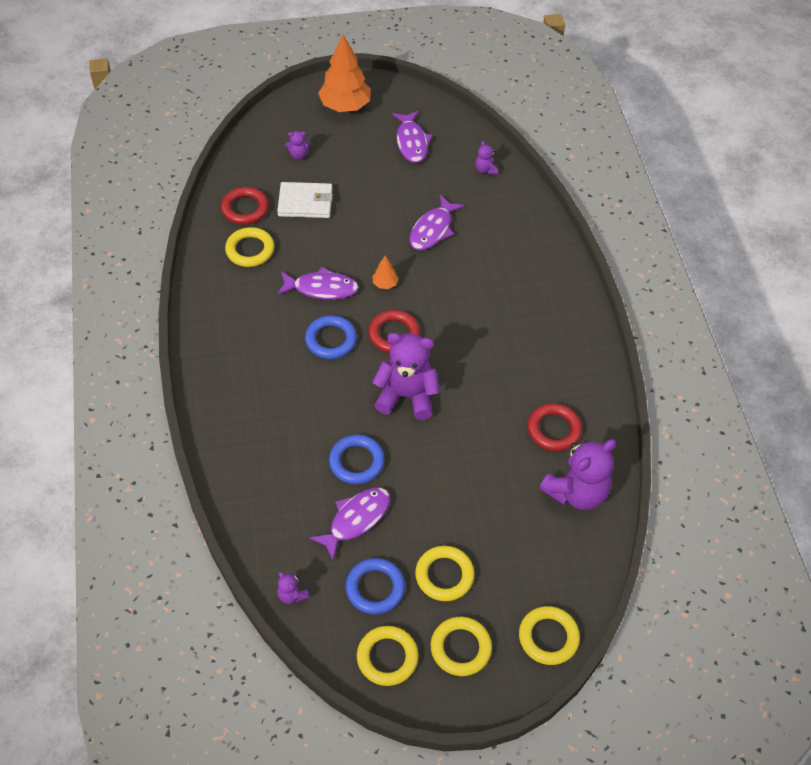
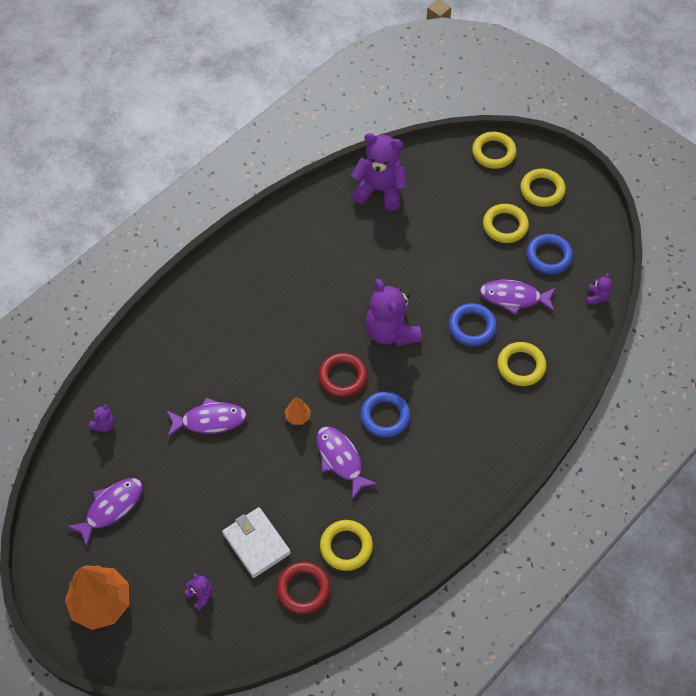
camera: 125 degrees left, 5 degrees up
yellow ring [357,626,419,686] -> yellow ring moved to [497,342,546,386]
red ring [527,403,582,451] -> none

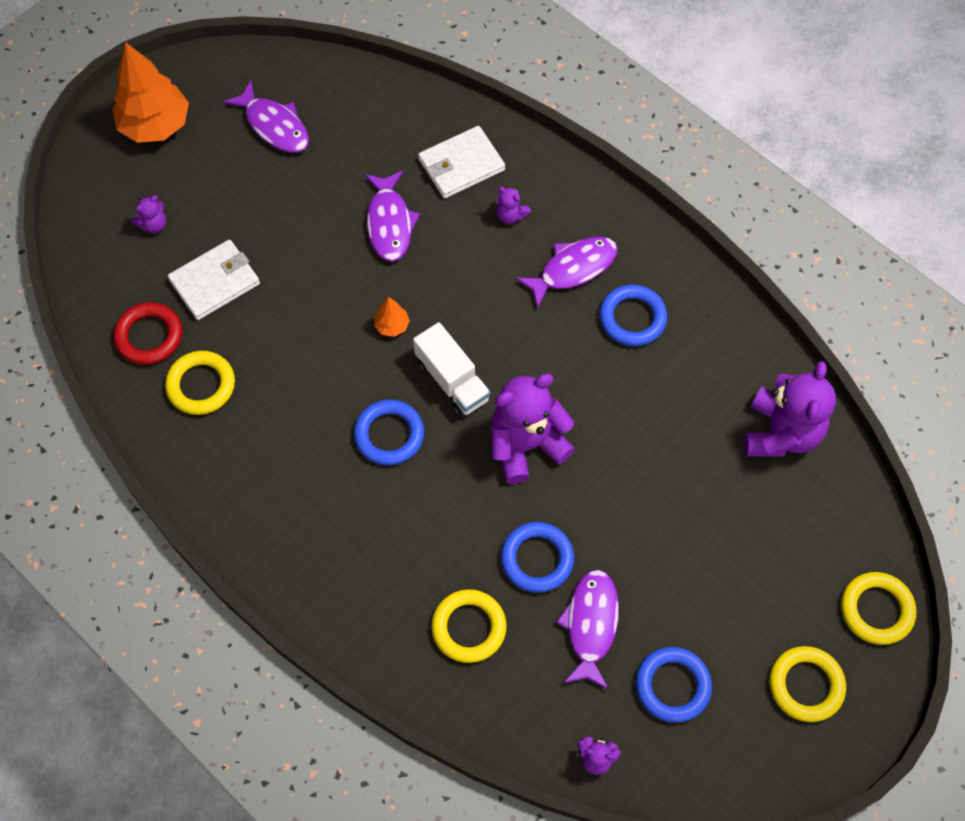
camera: 90 degrees right, 5 degrees up
purple teddy bear [89,404,115,432] -> purple teddy bear moved to [496,187,531,224]
purple fish [316,426,378,499] -> purple fish moved to [516,237,618,309]
red ring [318,353,368,397] -> white truck [413,322,491,417]
yellow ring [483,204,529,243] -> none
none -> white wallet [418,126,505,198]
none -> blue ring [599,285,667,346]

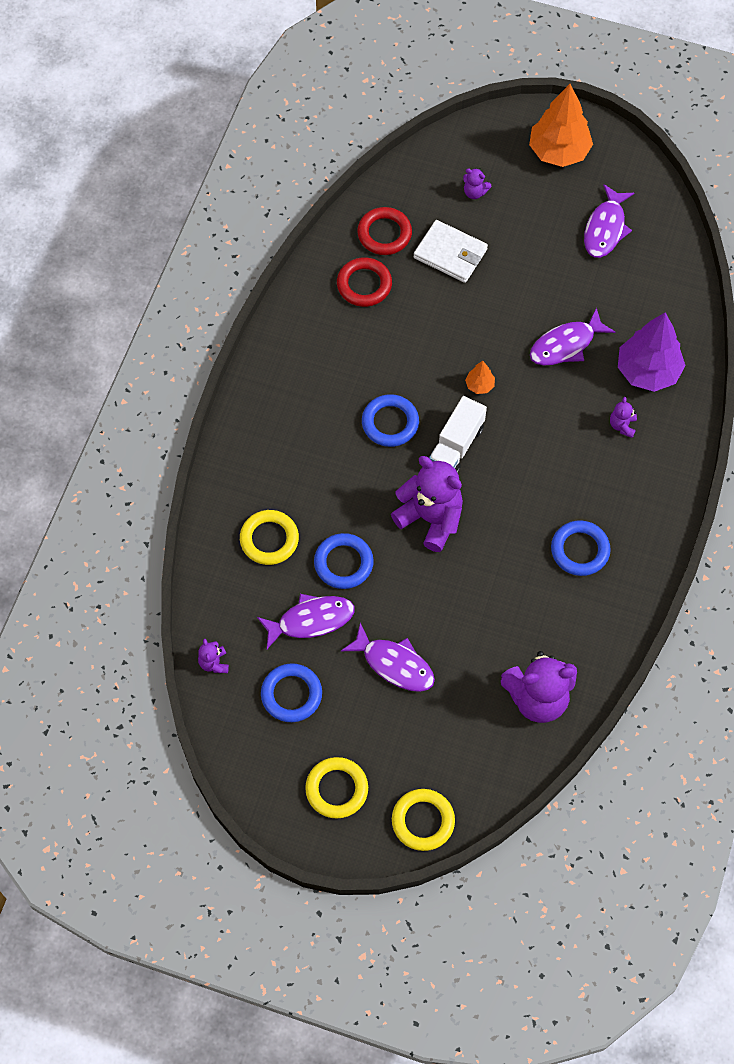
camera: 65 degrees right, 0 degrees up
yellow ring [165,351,235,415] -> red ring [337,257,392,307]
white wallet [418,126,505,198] -> purple tree [618,312,686,392]
purple fish [516,237,618,309] -> purple fish moved to [341,623,435,692]

